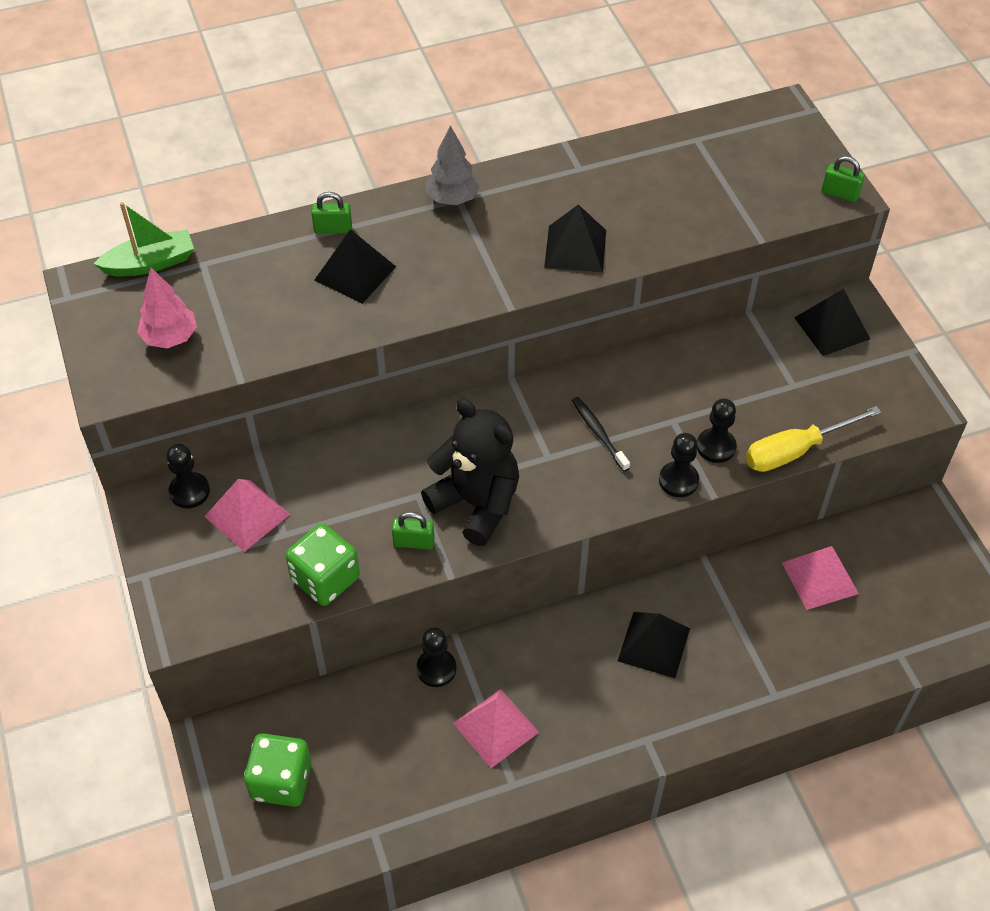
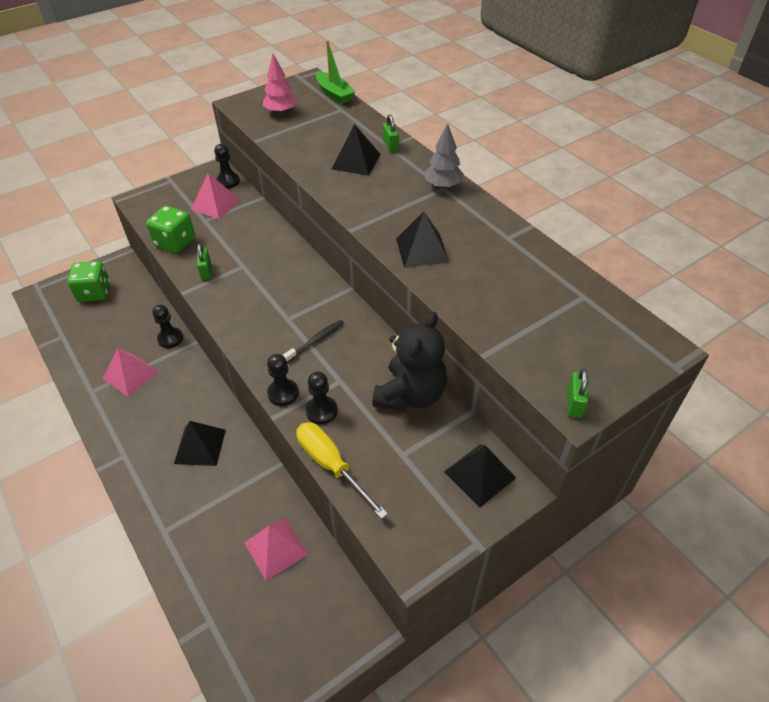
camera: 75 degrees right, 5 degrees down
black teddy bear [421,398,519,546] -> black teddy bear moved to [372,312,447,412]

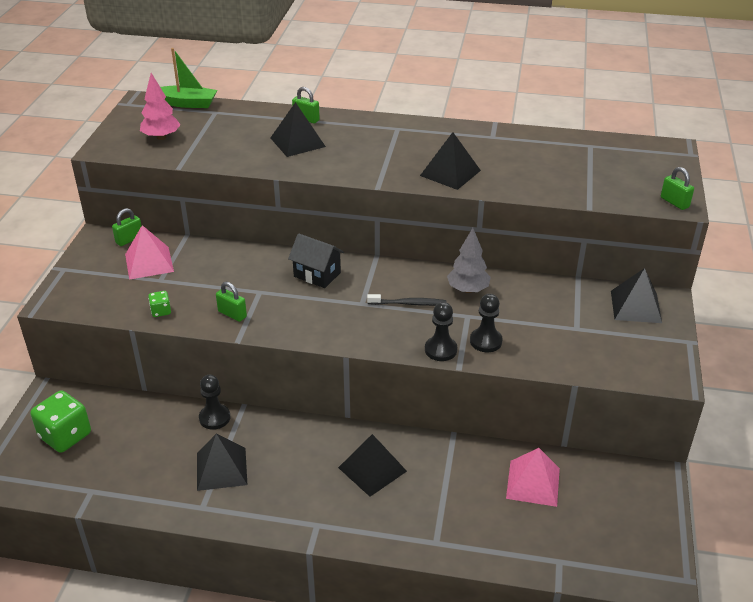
camera: 45 degrees left, 10 degrees down
pink pyramid [103,348,159,397] -> black pyramid [197,434,247,491]
green dice [146,206,195,253] -> green dice [148,291,171,317], size x0.48
black pawn [214,144,240,189] -> green padlock [112,208,142,246]
black toothbrush [283,320,344,363] -> black toothbrush turned 90 degrees clockwise [367,294,446,306]
yellow screwdriver [296,422,388,519] -> none
black teddy bear [372,312,447,412] -> none
grey tree [424,123,464,189] -> grey tree moved to [447,228,491,293]
none -> black house [288,233,344,288]

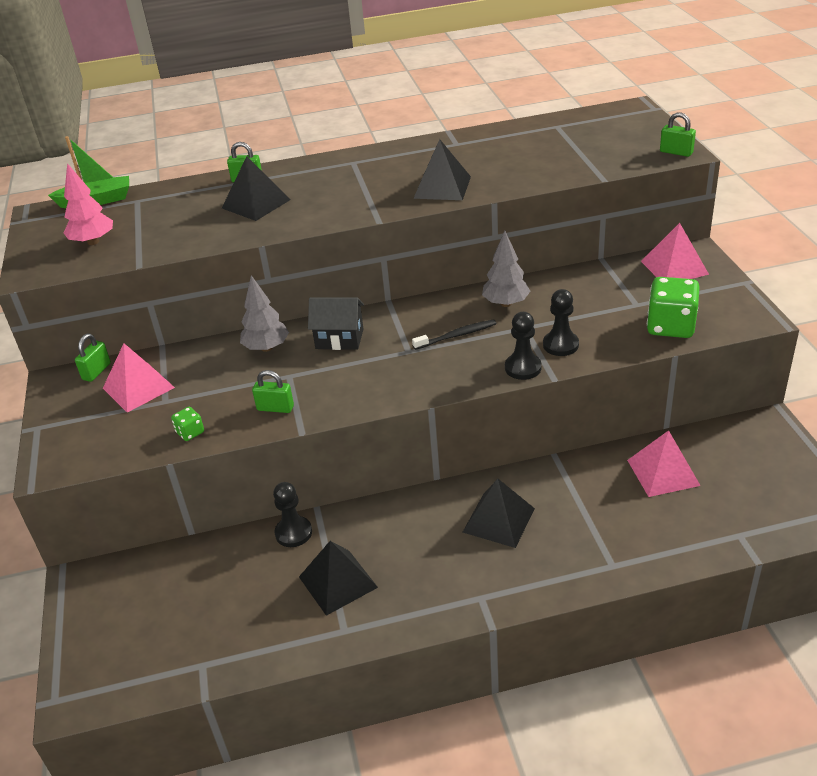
camera: 20 degrees left, 0 degrees up
green dice [30,391,91,453] -> green dice moved to [647,277,700,338]
black pyramid [611,268,662,323] -> pink pyramid [641,223,709,279]
none -> grey tree [240,275,289,352]

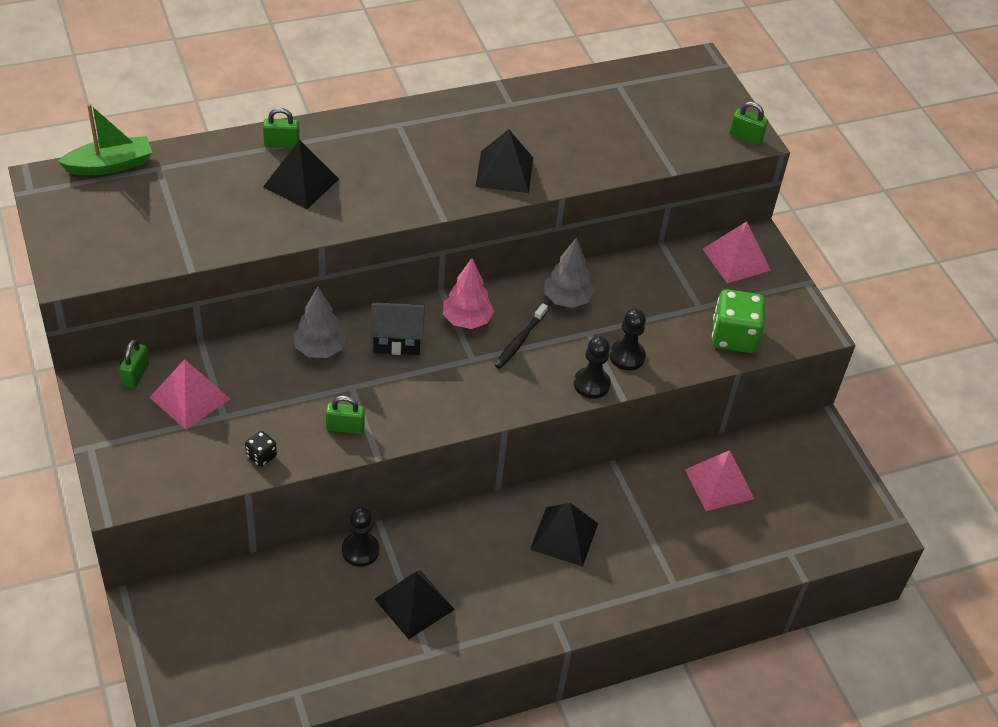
camera: 15 degrees left, 10 degrees up
pink tree [63,163,113,245] -> pink tree moved to [443,258,494,329]
green dice [171,407,204,441] -> black dice [245,431,277,467]
black toothbrush [412,319,496,350] -> black toothbrush turned 150 degrees clockwise [495,303,548,369]

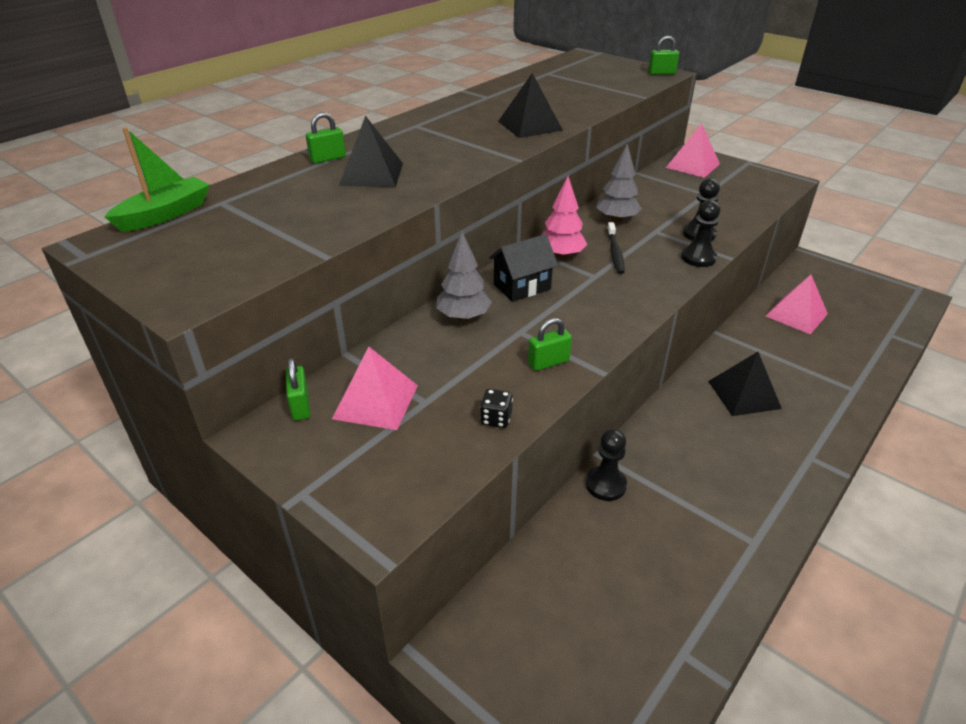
camera: 25 degrees left, 10 degrees down
black pyramid [375,570,455,639] -> none
green dice [712,289,765,353] -> none

